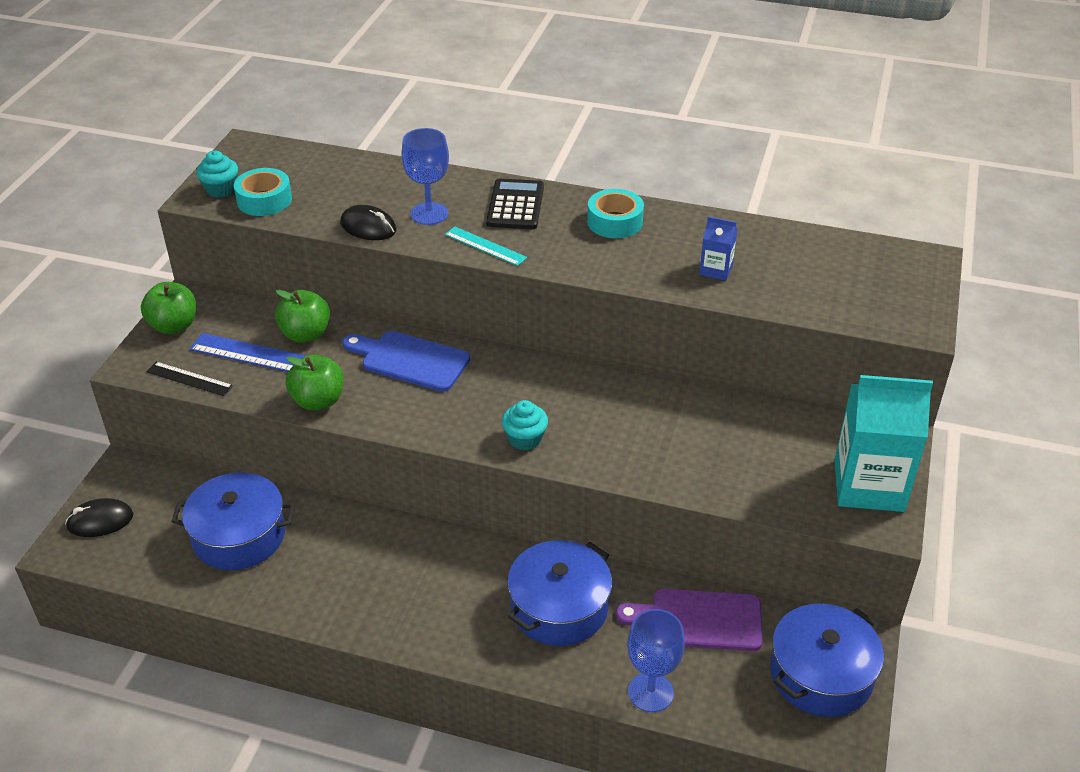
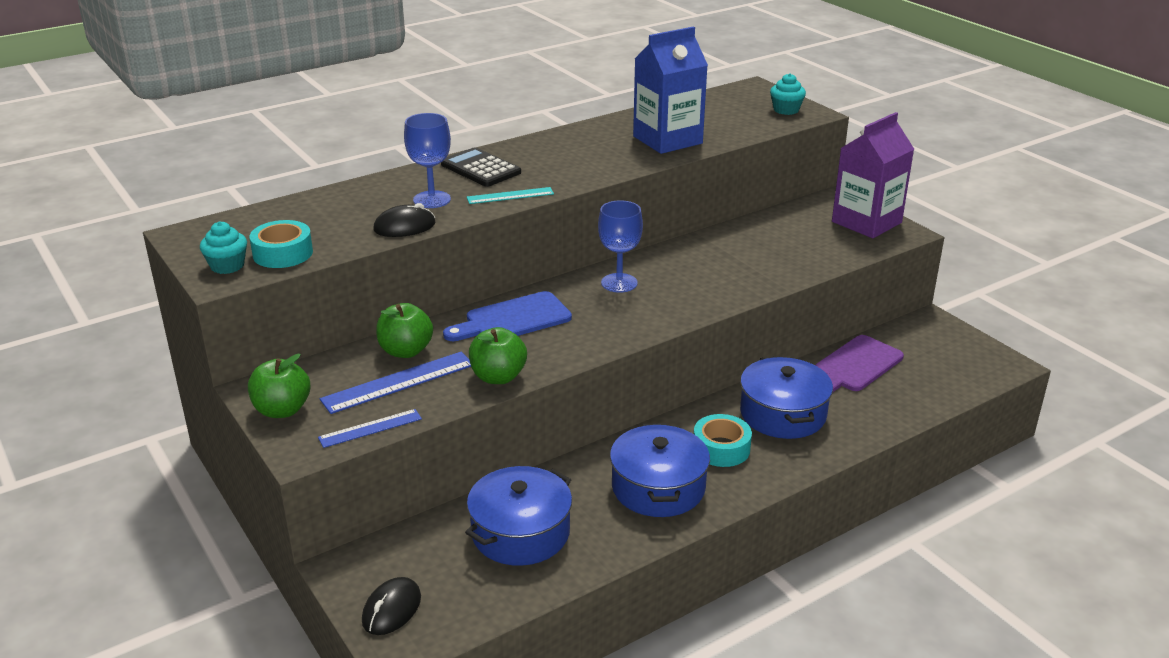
camera: 50 degrees left, 10 degrees down
black ruler [146,362,233,396] -> blue ruler [318,409,422,448]
turquoise cupcake [502,400,548,450] -> turquoise cupcake moved to [770,73,806,115]
turquoise tape [587,189,644,238] -> turquoise tape moved to [694,414,752,467]
blue goblet [627,609,685,712] -> blue goblet moved to [598,200,643,293]
blue carton [699,216,738,281] -> blue carton [633,26,708,154], size x2.18
blue pot [770,603,884,717] -> blue pot moved to [610,423,710,517]
turquoise carton [834,375,933,512] -> purple carton [832,112,914,238]

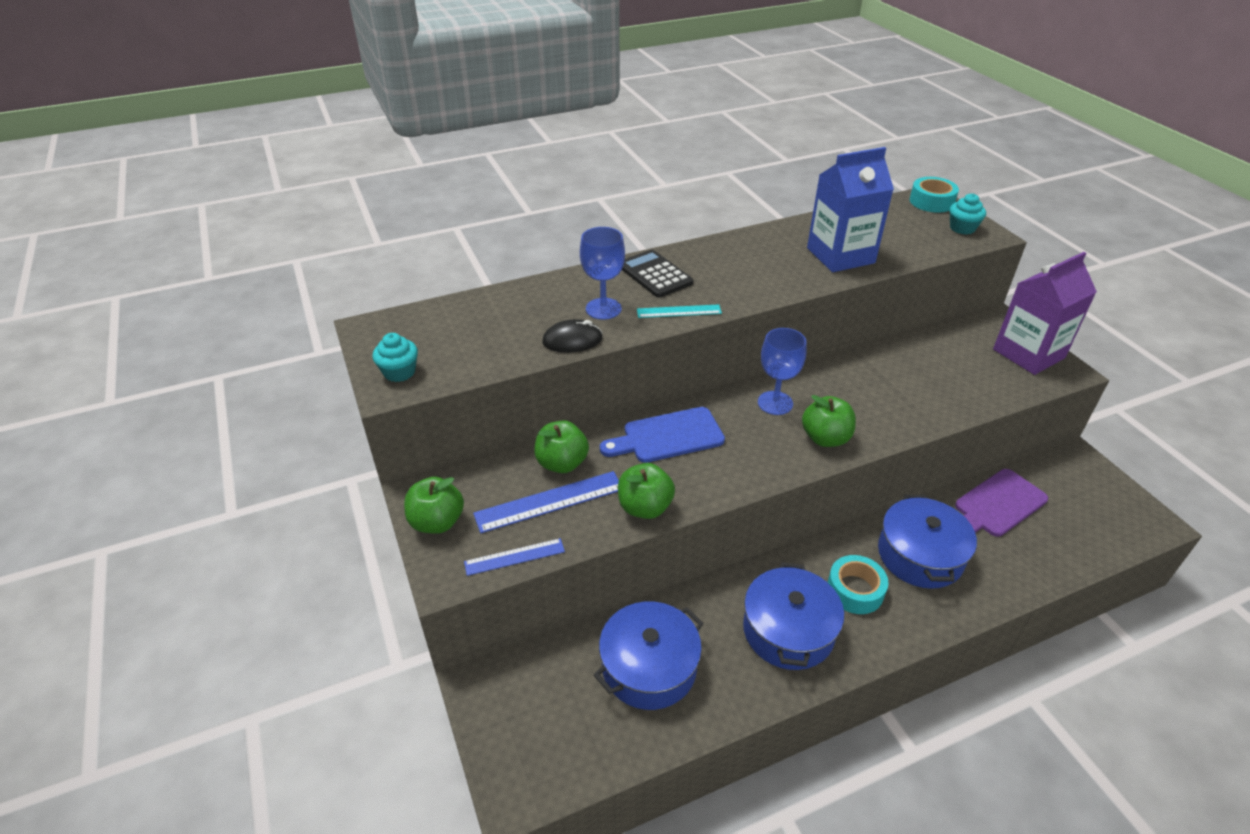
camera: 10 degrees right, 10 degrees up
turquoise tape [249,220,313,268] -> turquoise tape moved to [910,177,959,213]
black mouse [362,577,421,635] -> none
none -> green apple [802,395,856,447]

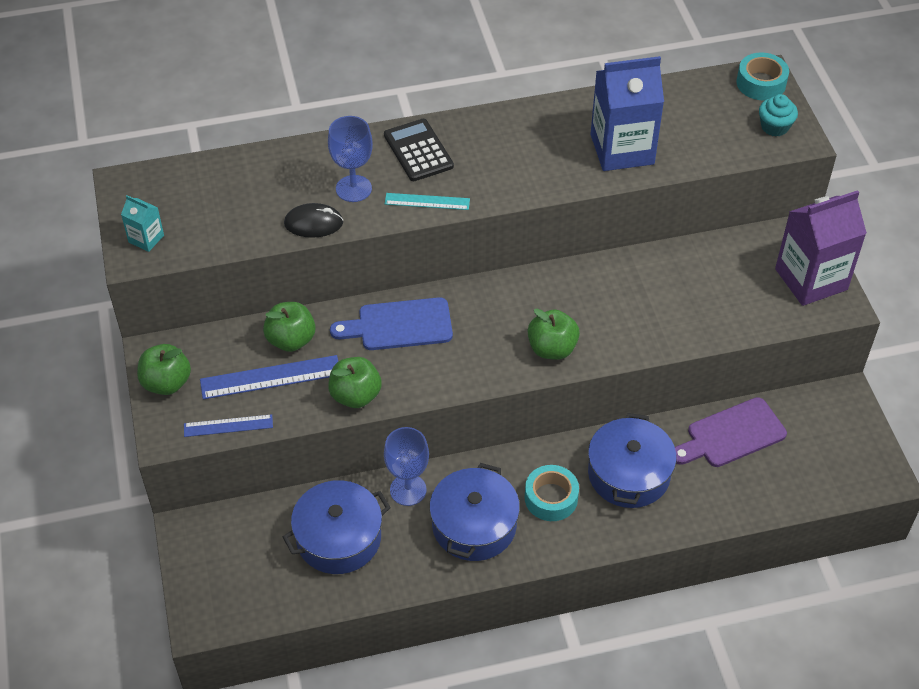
camera: 10 degrees right, 10 degrees up
turquoise cupcake [373,333,418,382] -> turquoise carton [121,195,164,252]
blue goblet [758,328,806,415] -> blue goblet moved to [384,427,429,506]

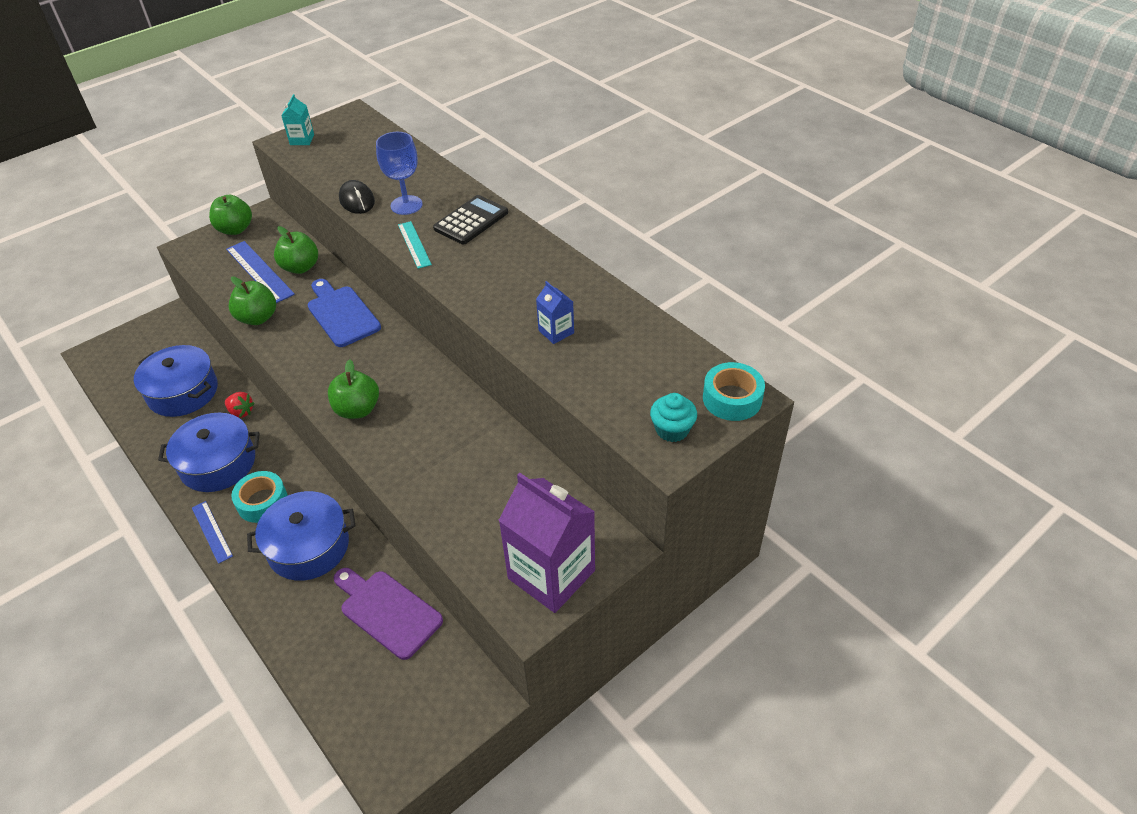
camera: 65 degrees right, 5 degrees down
blue ruler [184,414,273,437] -> blue ruler moved to [192,501,233,564]
blue goblet [384,427,429,506] -> red strawberry [225,392,254,418]
blue carton [590,56,664,171] -> blue carton [536,281,574,344], size x0.46

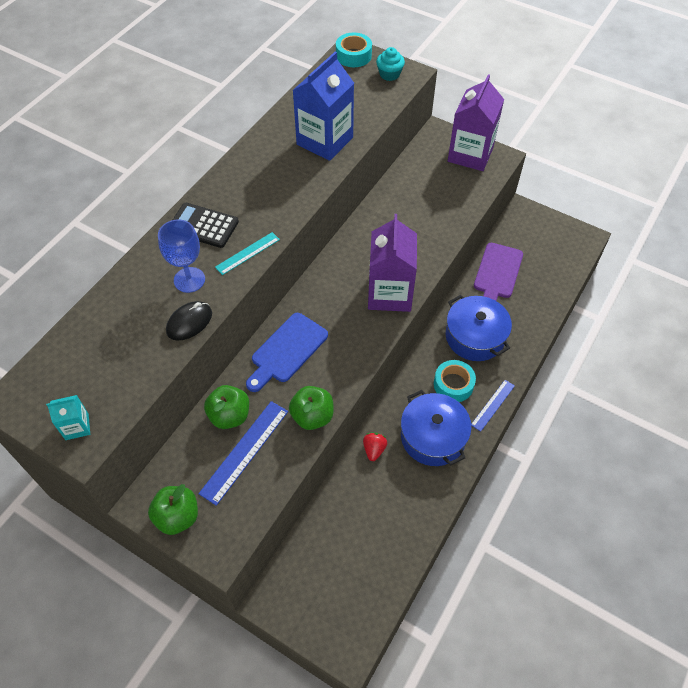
camera: 110 degrees left, 10 degrees up
blue pot [134,345,218,417] -> none
green apple [328,359,379,419] -> purple carton [368,214,417,312]
blue carton [536,281,574,344] -> blue carton [292,52,354,161], size x2.18

